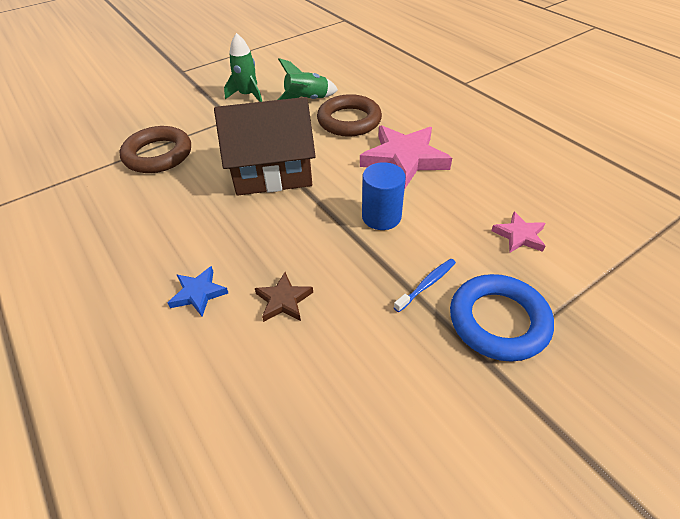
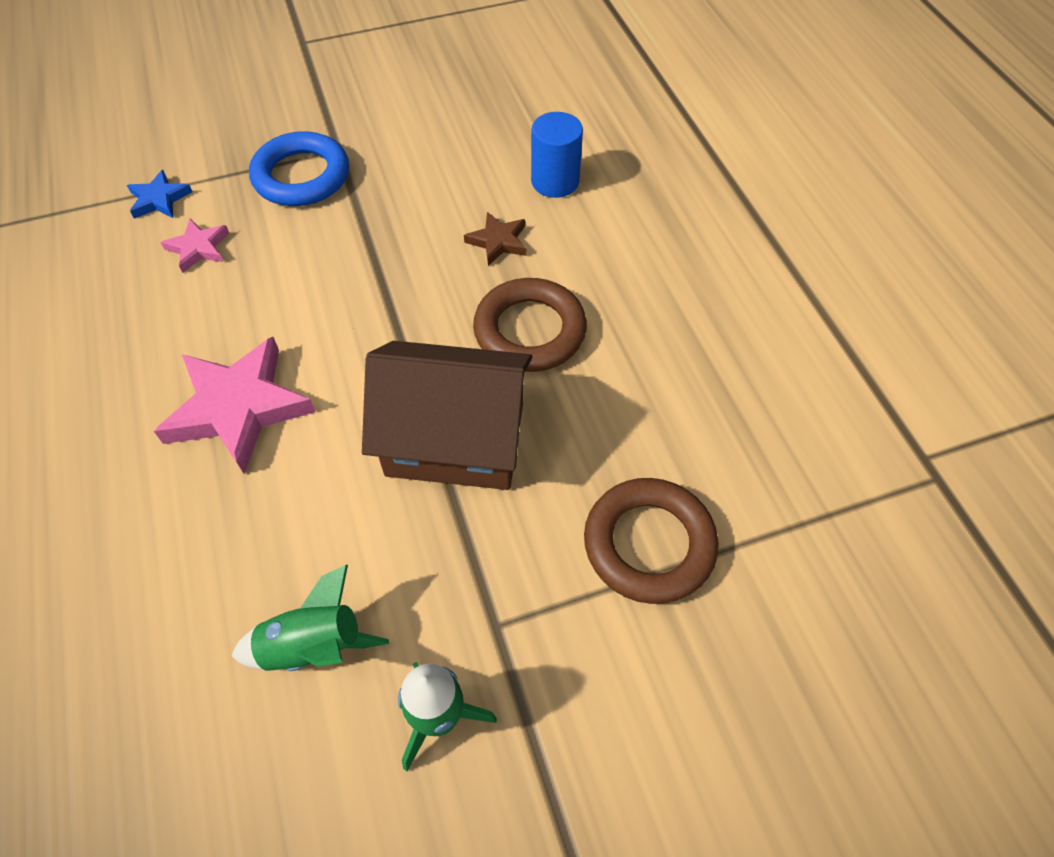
camera: 165 degrees left, 10 degrees up
blue star [168,266,228,316] -> blue star moved to [127,170,192,218]
brown ring [317,94,382,137] -> brown ring moved to [473,278,587,372]
blue cylinder [362,162,406,230] -> blue cylinder moved to [531,112,583,198]
blue toothbrush [394,259,456,312] -> none

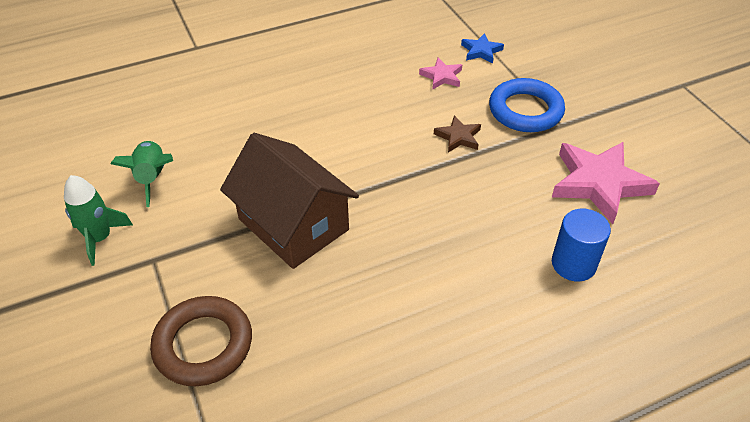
camera: 85 degrees right, 10 degrees down
pink star [154,337,316,474] -> pink star moved to [552,142,660,224]
brown house [362,341,532,490] -> brown house turned 45 degrees counterclockwise [220,133,359,269]
brown star [464,212,526,266] -> brown star moved to [434,115,481,152]
brown ring [473,278,587,372] -> none

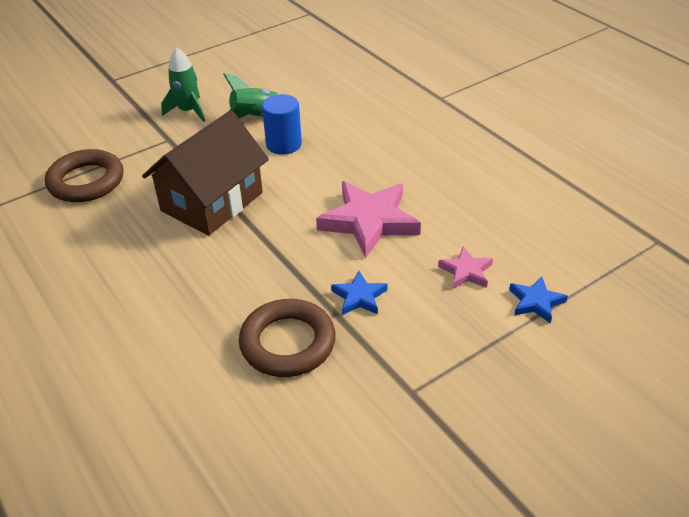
camera: 80 degrees right, 5 degrees down
brown star [434,115,481,152] -> blue star [331,271,388,315]
blue ring [489,78,565,132] -> none
pink star [552,142,660,224] -> pink star moved to [316,181,421,258]
blue cylinder [552,209,611,281] -> blue cylinder moved to [262,94,302,155]
none -> brown ring [239,299,336,377]

